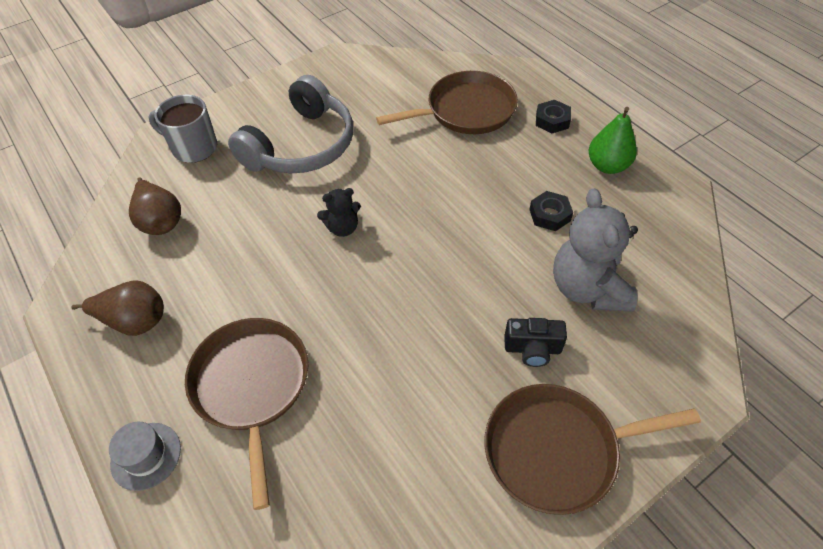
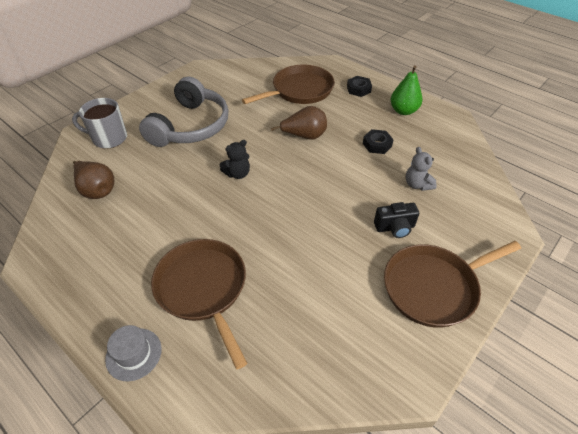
camera: 15 degrees left, 5 degrees down
brown pear [71,281,164,336] -> brown pear moved to [271,106,327,140]
grey teddy bear [553,188,638,312] -> grey teddy bear [406,147,437,191], size x0.53

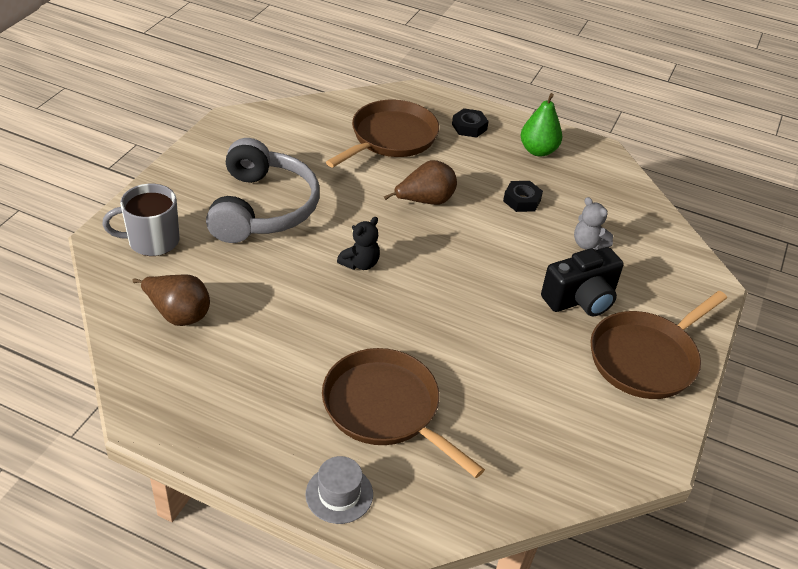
camera: 20 degrees left, 5 degrees down
black camera [374,202,419,238] -> black camera [541,247,623,316], size x1.52

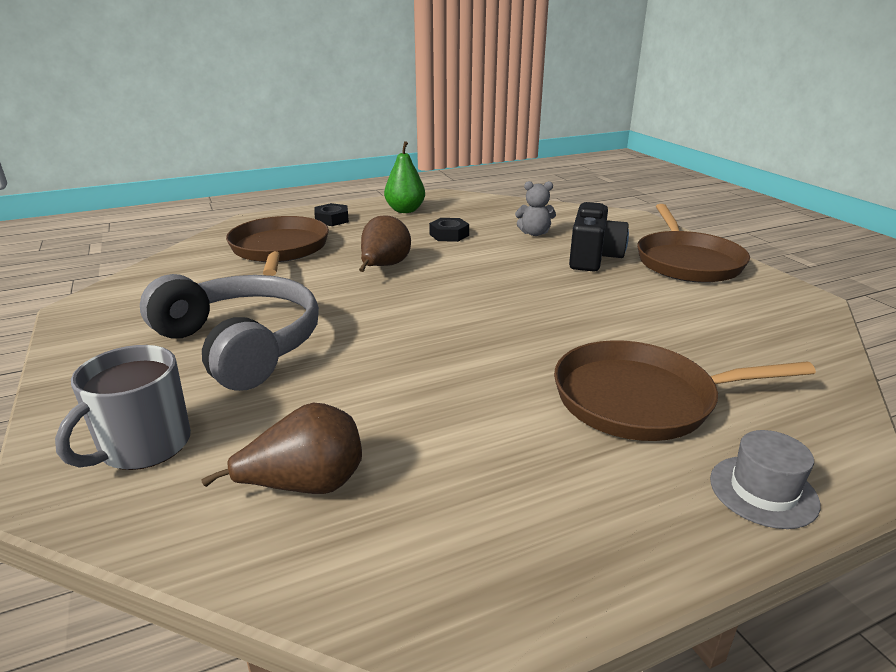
camera: 45 degrees left, 15 degrees down
black teddy bear [337,217,380,270] -> none

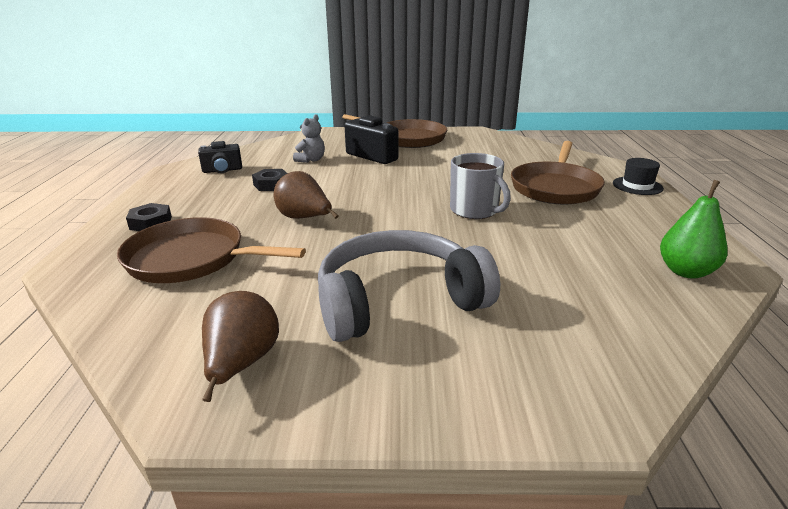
camera: 65 degrees left, 0 degrees up
grey mug [55,345,191,470] -> grey mug moved to [450,153,511,219]
brown pear [201,403,362,494] -> brown pear moved to [202,291,279,402]
green pear [384,141,425,213] -> green pear moved to [660,180,728,279]
grey hat [710,430,820,529] -> black hat [613,158,664,195]
none -> black camera [198,141,242,173]

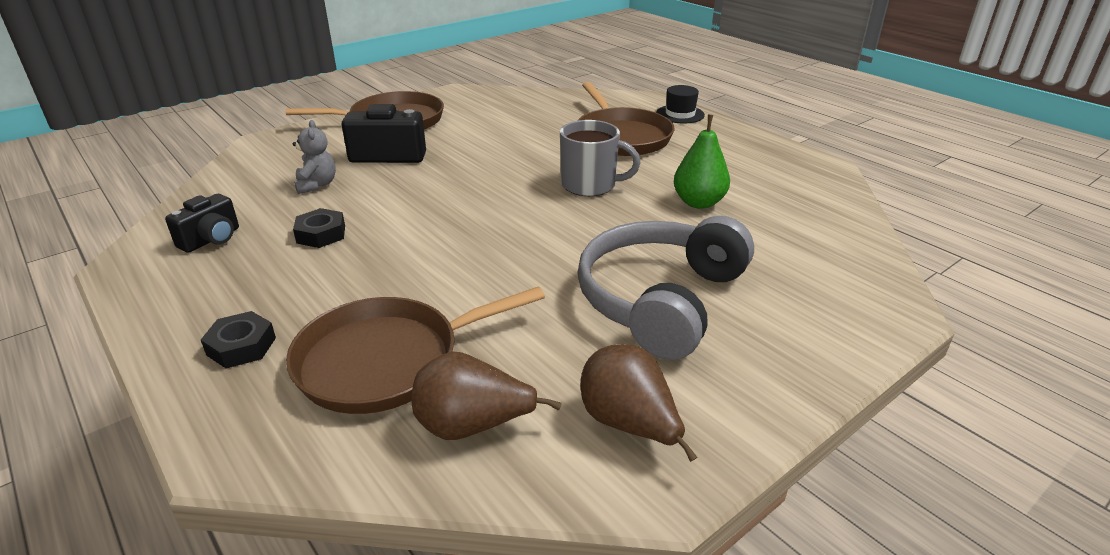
camera: 40 degrees left, 5 degrees up
brown pear [274,171,339,219] -> brown pear moved to [412,351,562,440]
green pear [660,180,728,279] -> green pear moved to [674,115,730,209]

